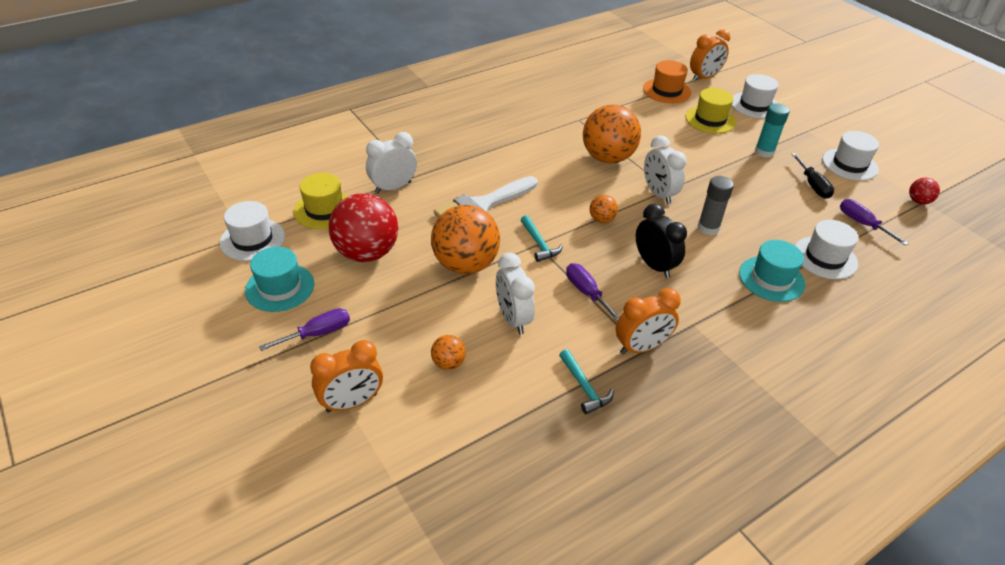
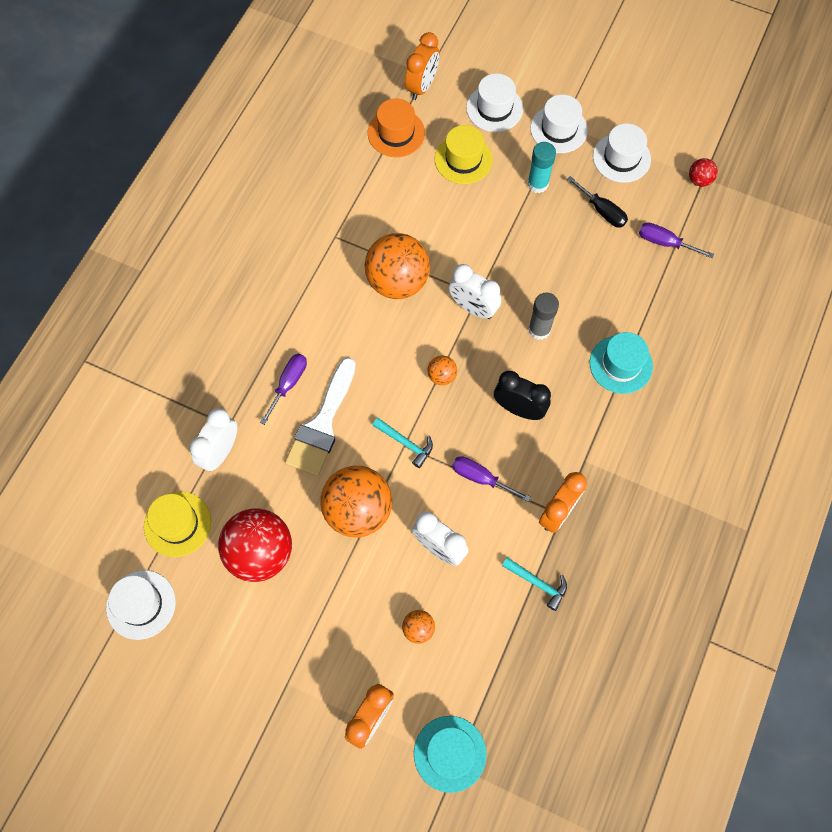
camera: 30 degrees left, 25 degrees up
turquoise hat [245,247,314,312] -> turquoise hat moved to [414,716,487,793]
purple screwdriver [259,308,350,351] -> purple screwdriver moved to [260,354,307,425]
white hat [795,220,858,279] -> white hat moved to [530,95,588,153]

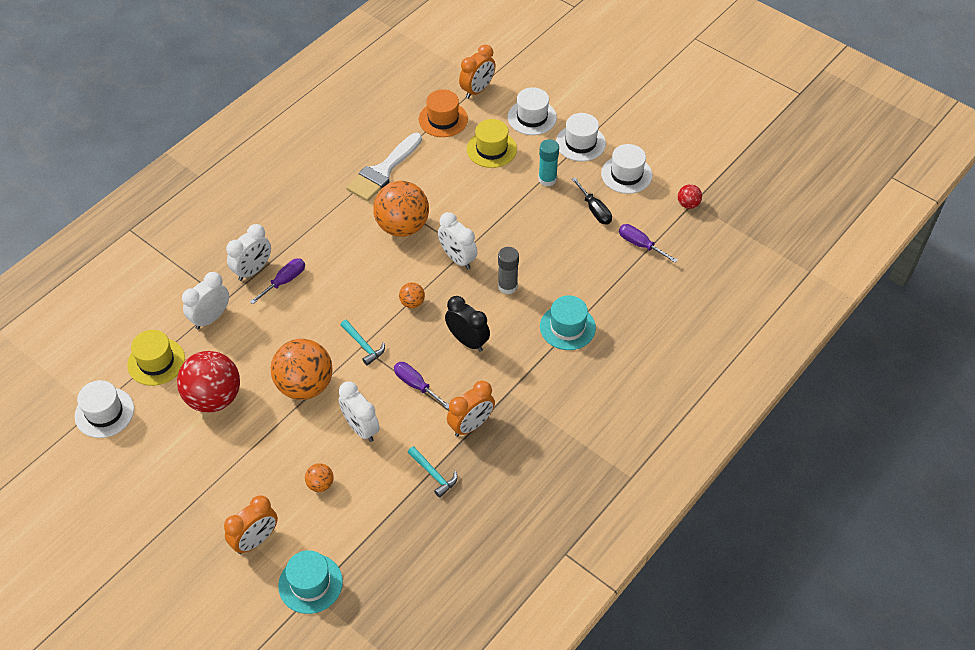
camera: 15 degrees right, 15 degrees down
white brush [285,357,356,476] -> white brush moved to [346,133,422,201]
none -> white clock [226,224,271,281]

